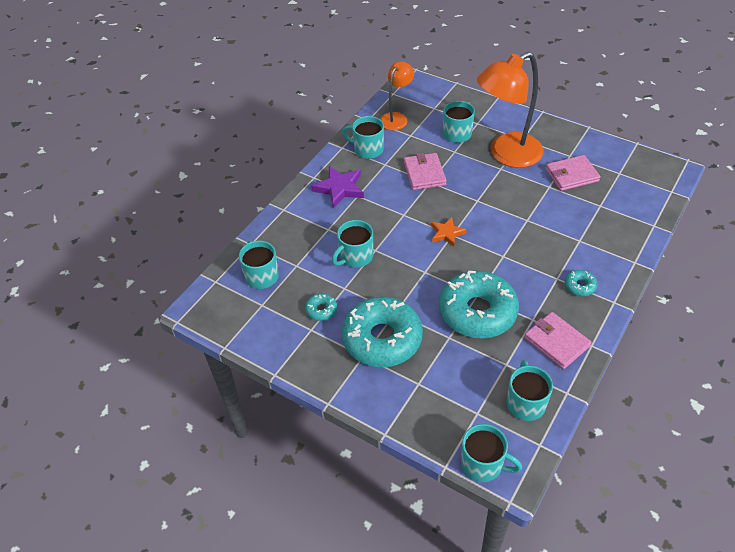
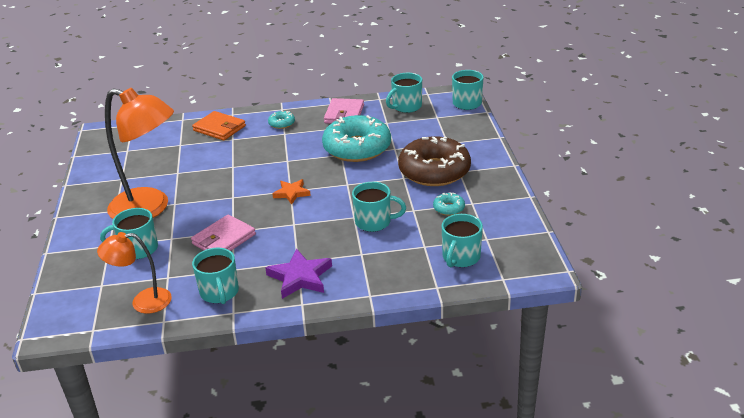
camera: 130 degrees left, 15 degrees down
turquoise donut [342,297,423,367] -> brown donut [398,136,471,186]
pink wallet [545,155,601,191] -> none
none -> orange wallet [192,111,246,141]

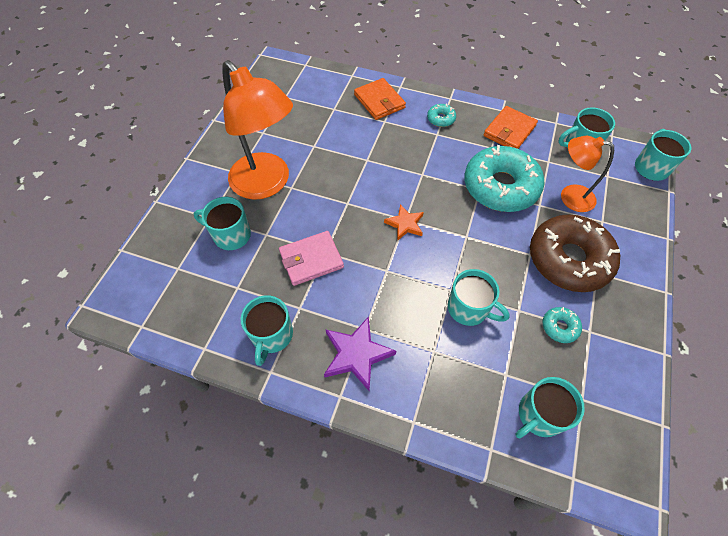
camera: 25 degrees right, 25 degrees up
orange lamp [97,232,172,314] -> orange lamp moved to [561,136,614,212]
pink wallet [324,98,364,124] -> orange wallet [483,106,538,149]

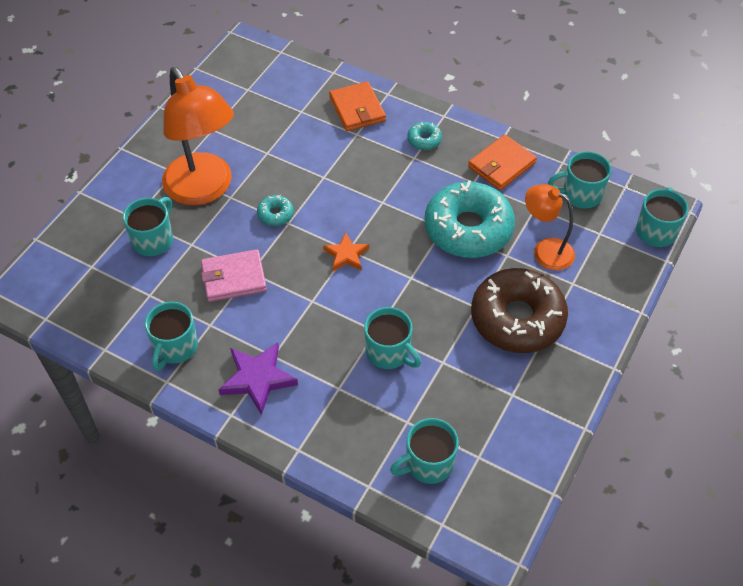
camera: 10 degrees right, 5 degrees down
turquoise mug [194,197,251,250] -> turquoise mug turned 90 degrees clockwise [123,197,173,256]
turquoise donut [543,307,582,343] -> turquoise donut moved to [257,195,294,226]

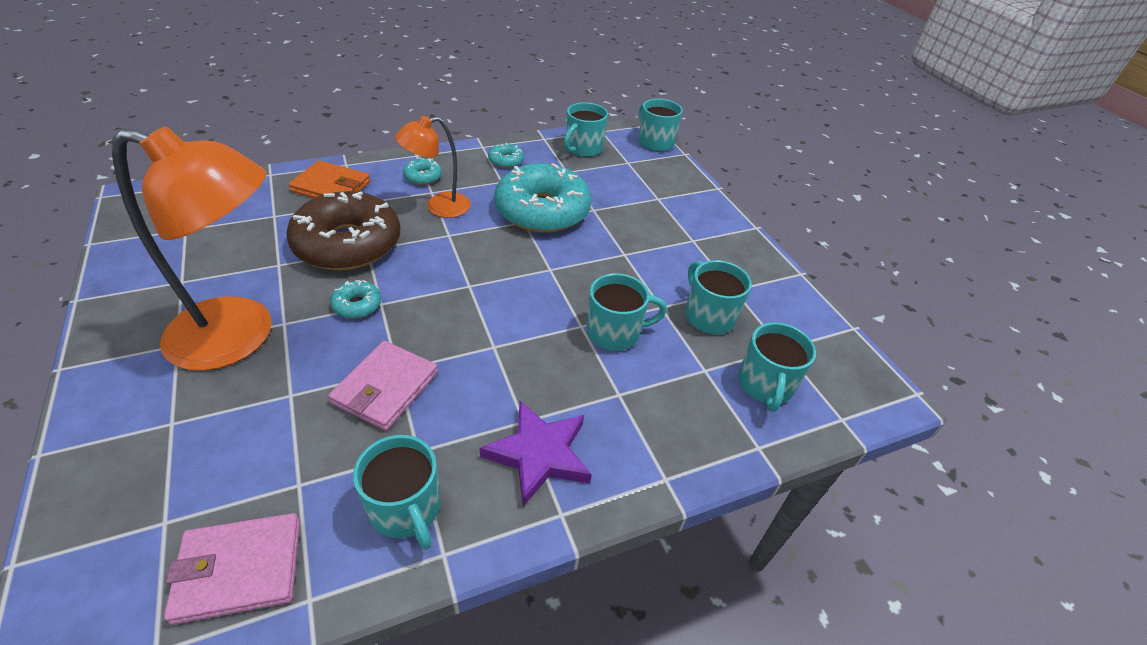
camera: 55 degrees left, 10 degrees down
turquoise mug [123,197,173,256] -> turquoise mug moved to [685,260,752,334]
orange star [323,232,369,271] -> none
orange wallet [468,134,537,190] -> turquoise donut [488,143,524,168]
brown donut [471,268,568,353] -> brown donut moved to [286,191,400,270]
orange lamp [525,184,575,270] -> orange lamp moved to [395,116,471,218]
none -> pink wallet [164,513,300,625]

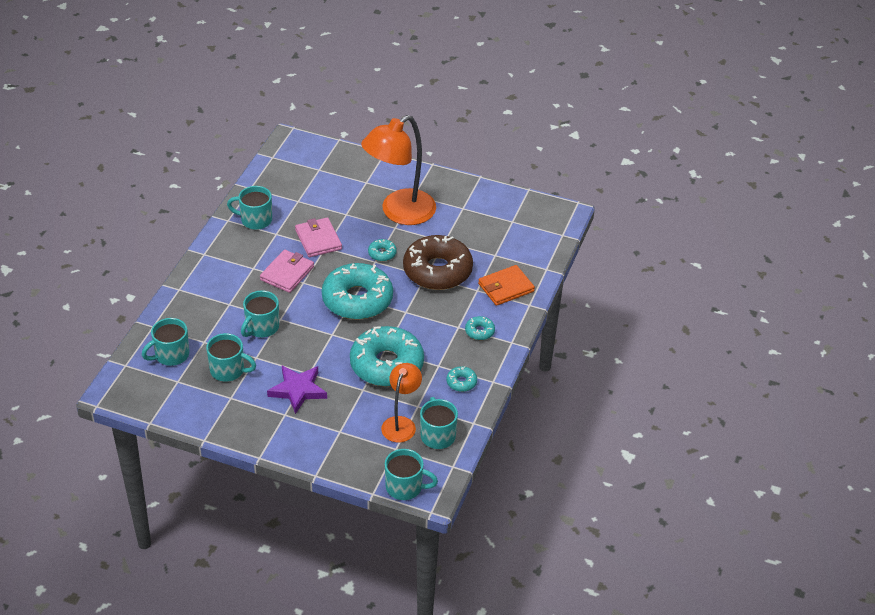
camera: 135 degrees right, 0 degrees up
pink wallet [164,513,300,625] -> pink wallet moved to [260,250,314,293]
orange lamp [395,116,471,218] -> orange lamp moved to [381,363,422,443]
purple star [479,401,592,507] -> purple star moved to [267,365,327,414]
turquoise mug [738,322,816,412] -> turquoise mug turned 90 degrees counterclockwise [142,318,189,366]
none -> turquoise donut [322,263,393,320]

